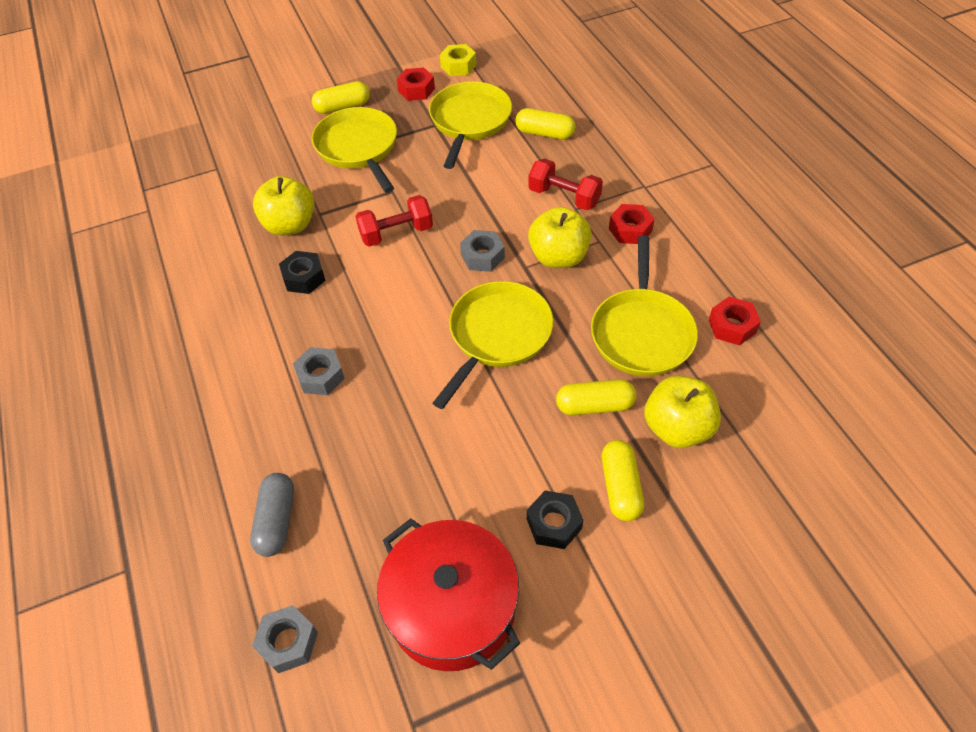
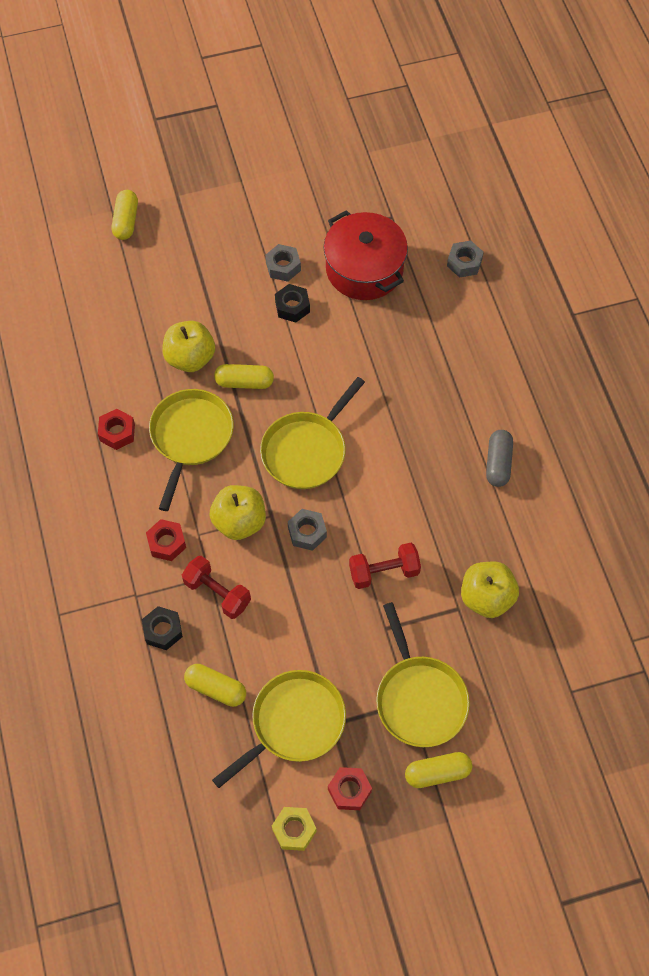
camera: 175 degrees left, 10 degrees up
grey capsule [250,473,294,557] -> grey capsule moved to [486,430,513,487]
black nut [279,251,326,294] -> black nut moved to [142,606,183,650]
grey nut [293,347,345,395] -> grey nut moved to [265,244,301,282]
yellow pan [429,82,512,169] -> yellow pan turned 150 degrees counterclockwise [212,670,346,788]
yellow capsule [602,440,644,521] -> yellow capsule moved to [112,190,138,240]

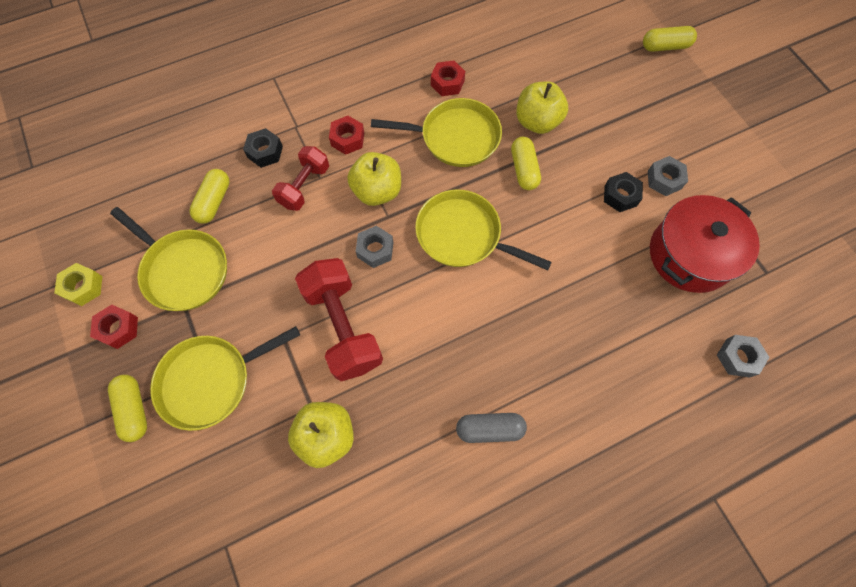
camera: 80 degrees right, 5 degrees up
red dumbbell [349,543,421,589] -> red dumbbell [295,258,383,381], size x1.61

